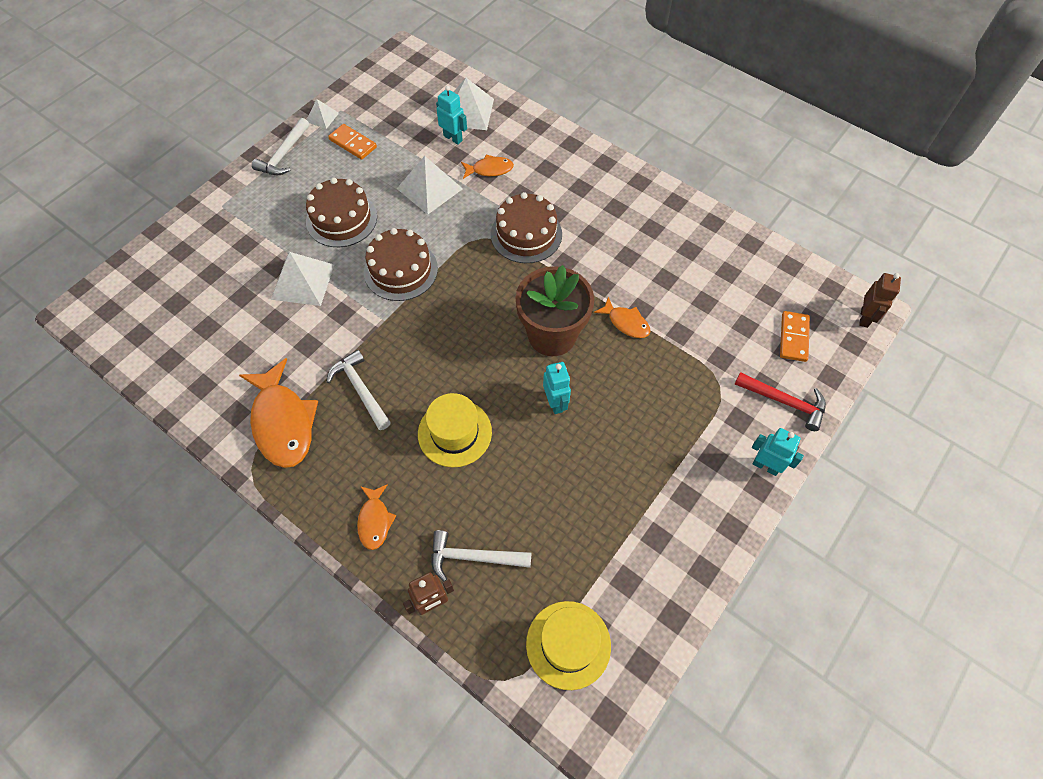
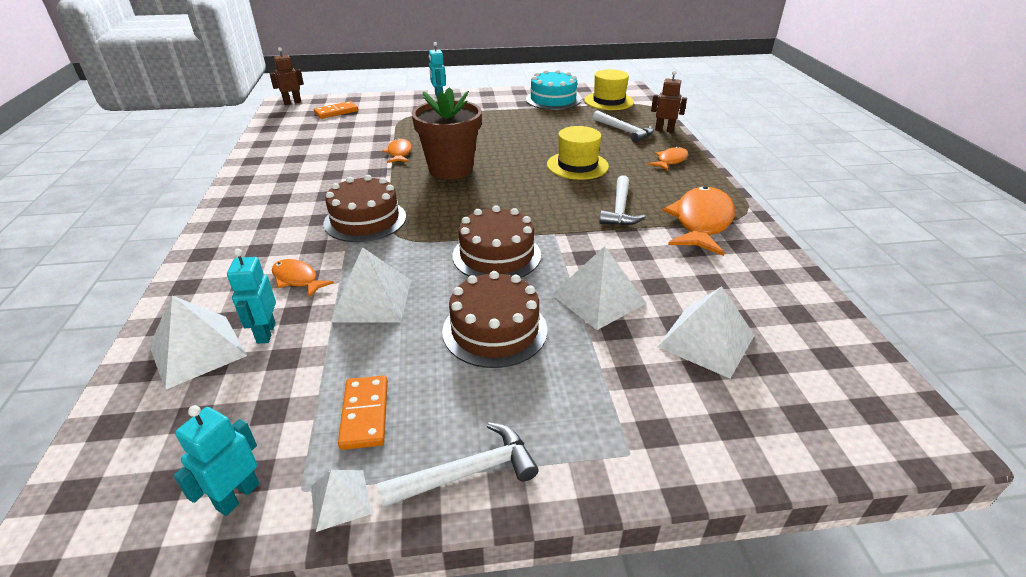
camera: 135 degrees left, 25 degrees down
turquoise robot [543,362,571,414] -> turquoise robot moved to [173,405,259,516]
red hammer [735,372,826,431] -> none
none -> turquoise cake [526,70,581,110]
none -> white pyramid [657,286,755,378]

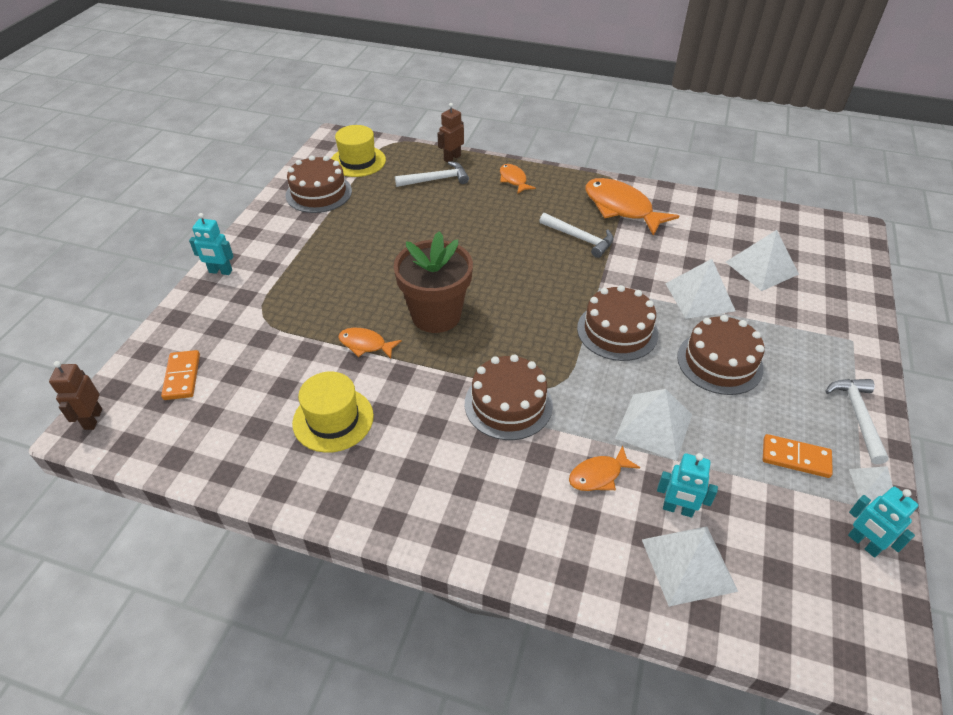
camera: 65 degrees left, 10 degrees up
turquoise cake [526,70,581,110] -> brown cake [286,155,352,213]
yellow hat [547,126,609,180] -> yellow hat moved to [292,371,374,453]

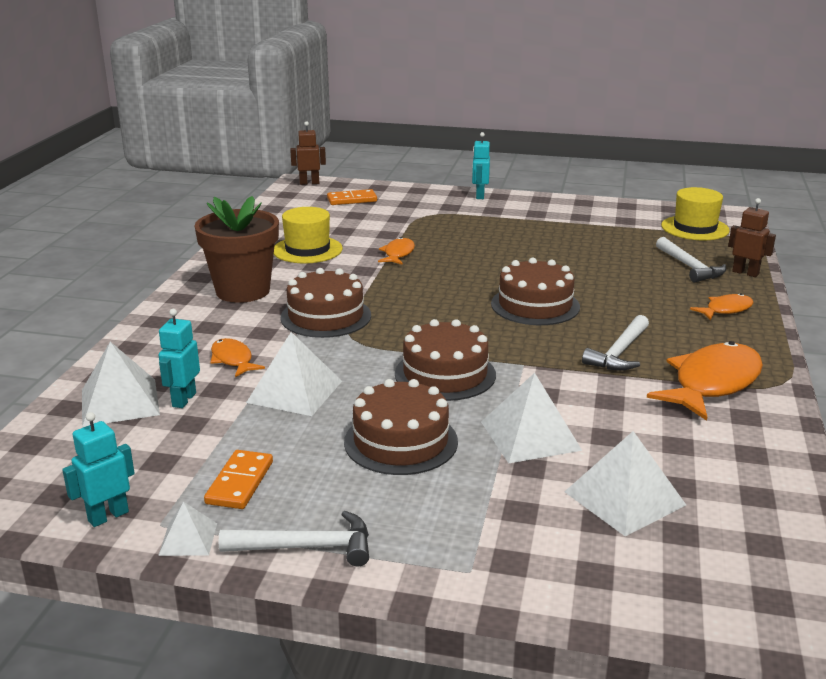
camera: 85 degrees right, 20 degrees down
brown cake [286,155,352,213] -> brown cake moved to [491,257,580,325]
brown flower pot [394,231,473,333] -> brown flower pot moved to [195,196,279,303]

